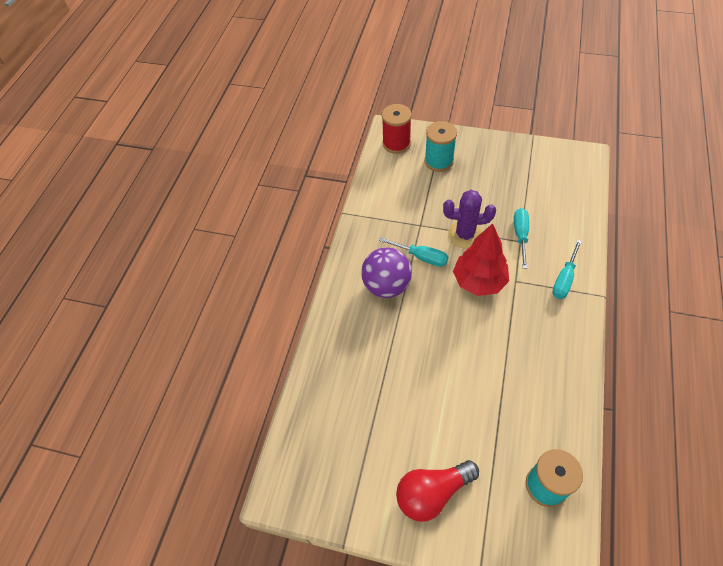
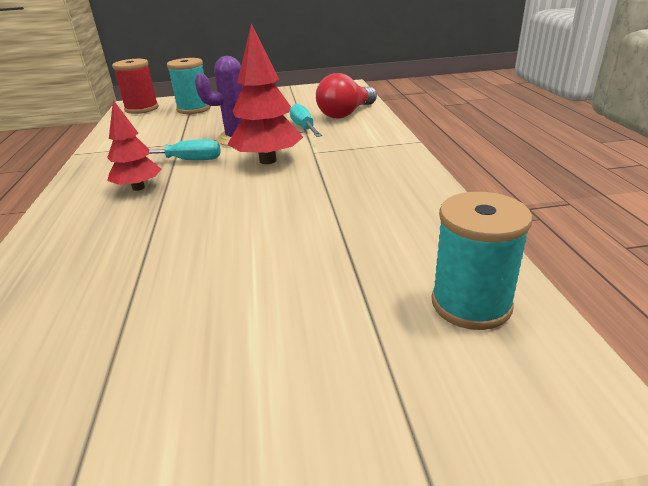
camera: 25 degrees left, 25 degrees down
purple ball [361,247,412,298] -> red tree [107,100,162,191]
red light bulb [396,460,479,522] -> red light bulb moved to [316,73,377,118]
turquoise screwdriver [552,239,582,299] -> none

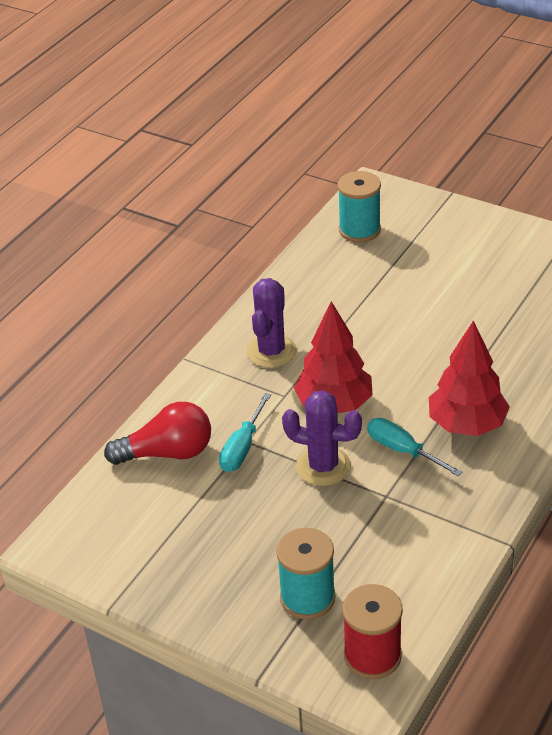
camera: 140 degrees left, 10 degrees up
red tree [107,100,162,191] -> red tree [429,320,510,436], size x1.56
none -> purple cactus [247,278,297,368]

